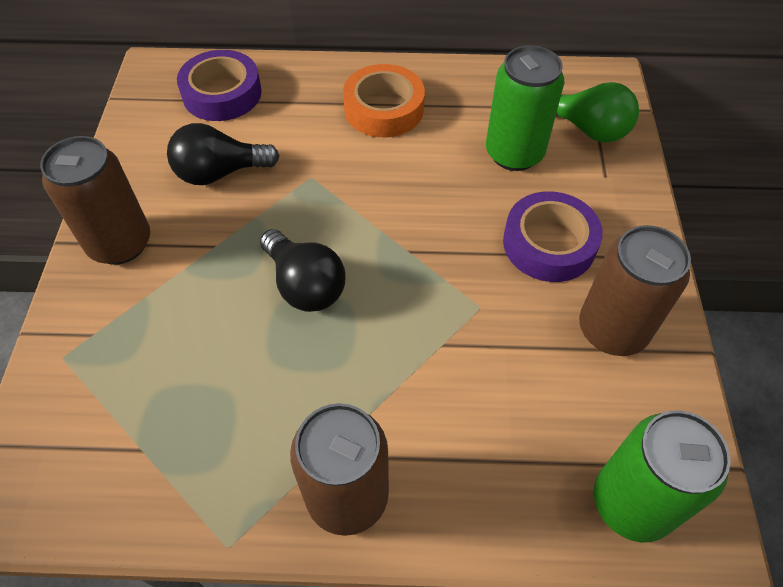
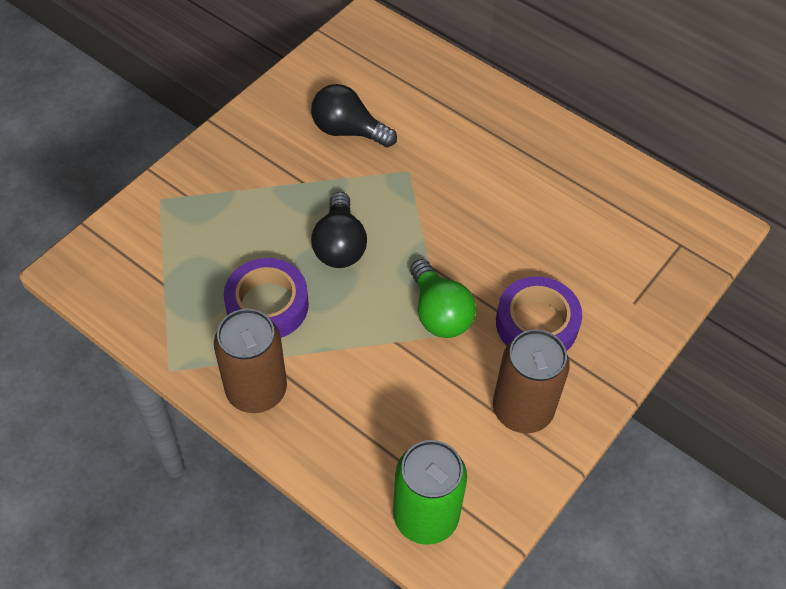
camera: 35 degrees right, 0 degrees up
brown can [40,136,150,265] -> none
purple tape [177,50,262,121] -> purple tape moved to [224,258,309,338]
orange tape [343,64,425,137] -> none
green can [486,45,565,171] -> none
green light bulb [556,82,639,143] -> green light bulb moved to [410,259,476,338]

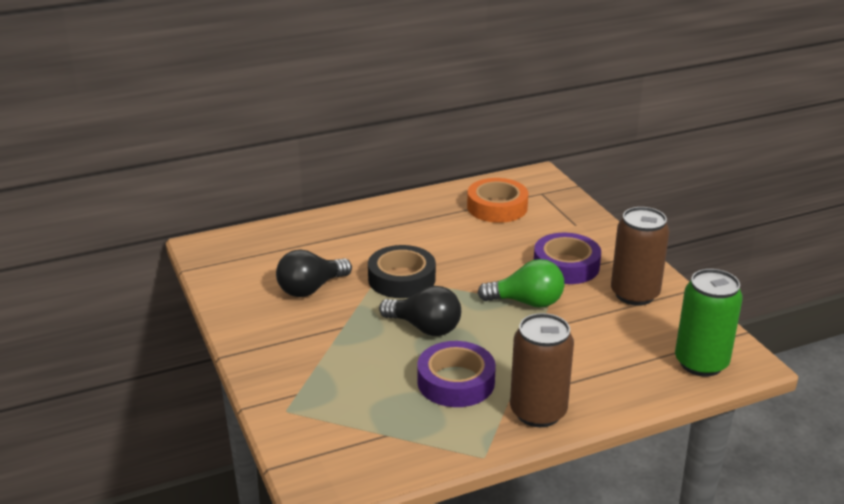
camera: 60 degrees left, 25 degrees down
none -> black tape [368,245,436,298]
none -> orange tape [467,178,528,223]

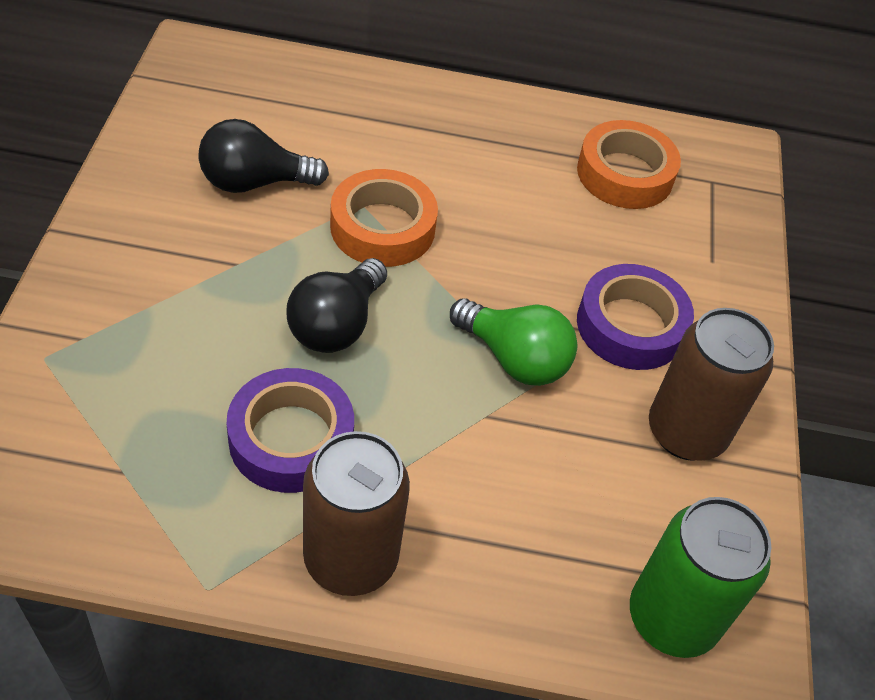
camera: 25 degrees right, 20 degrees up
black tape [368,245,436,298] -> orange tape [330,169,438,267]
black light bulb [379,286,461,336] -> black light bulb turned 60 degrees clockwise [286,258,387,353]

